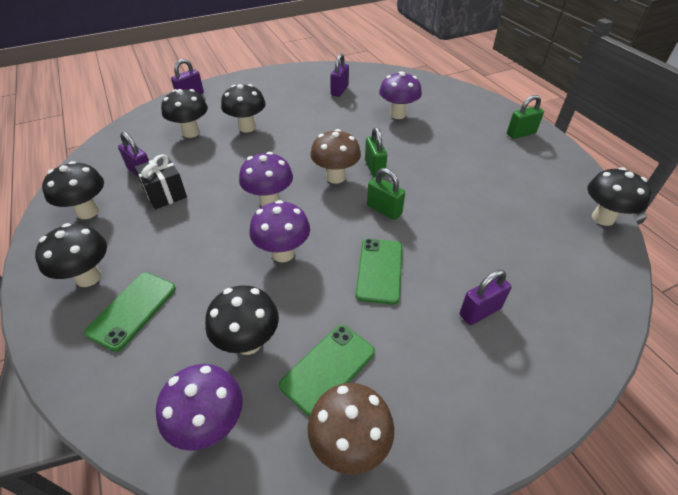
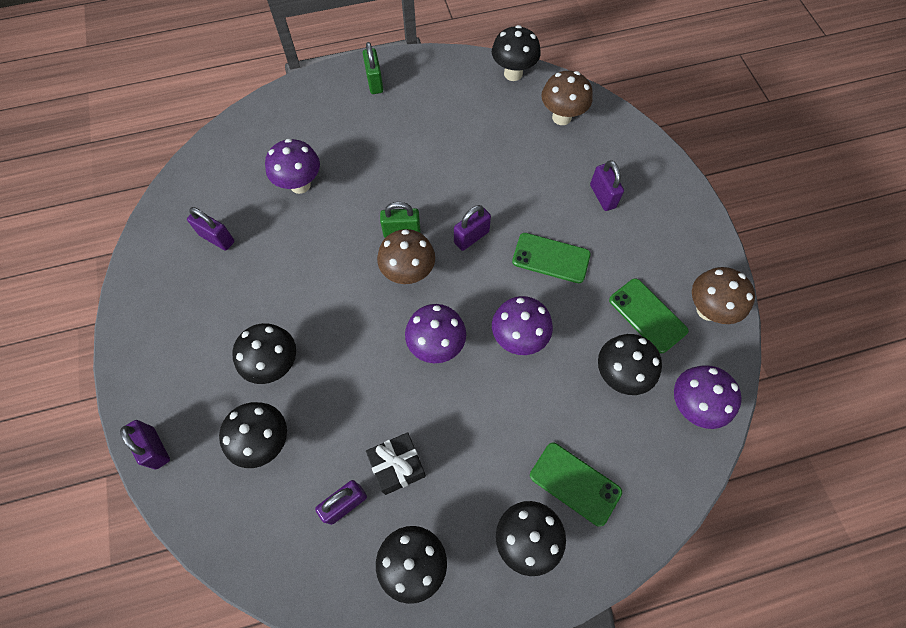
camera: 80 degrees left, 20 degrees up
green padlock [367,168,405,220] -> purple padlock [454,205,491,251]
none -> brown mushroom [542,71,593,125]

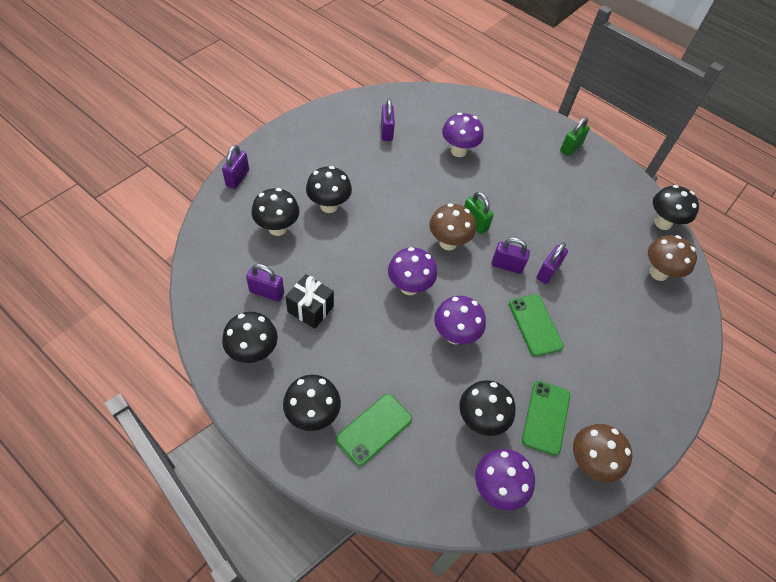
camera: 50 degrees right, 10 degrees down
green phone [530,443,622,527] -> green phone turned 45 degrees clockwise [336,394,412,466]
purple padlock [590,160,624,211] -> purple padlock moved to [536,242,568,284]

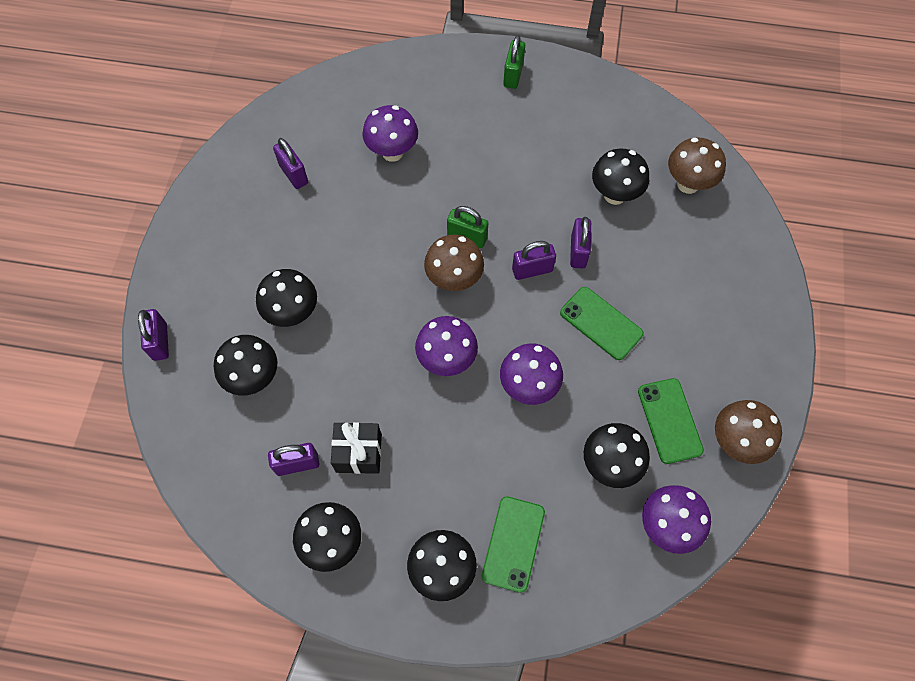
camera: 25 degrees left, 10 degrees up
black mushroom [653,185,699,230] -> black mushroom moved to [592,148,649,205]

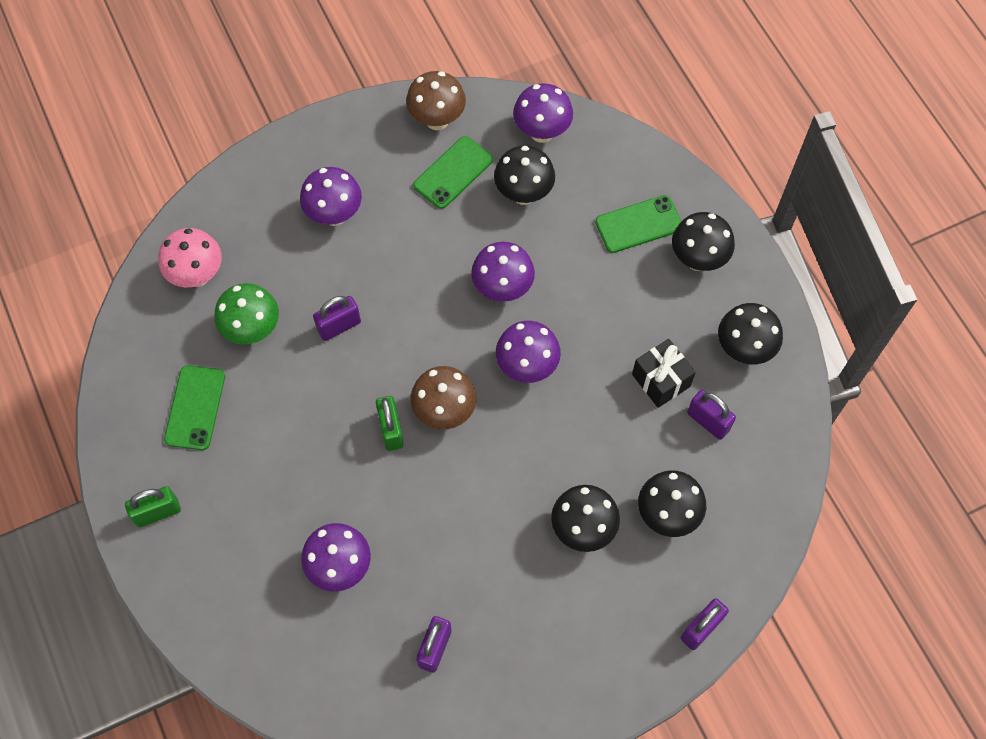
camera: 125 degrees left, 0 degrees up
purple padlock [512,241,556,280] -> none
green phone [560,287,644,360] -> green phone moved to [164,365,225,450]
black mushroom [592,148,649,205] -> green mushroom [215,283,279,344]
brown mushroom [668,137,726,194] -> pink mushroom [158,228,222,288]
none -> purple mushroom [300,167,362,226]

